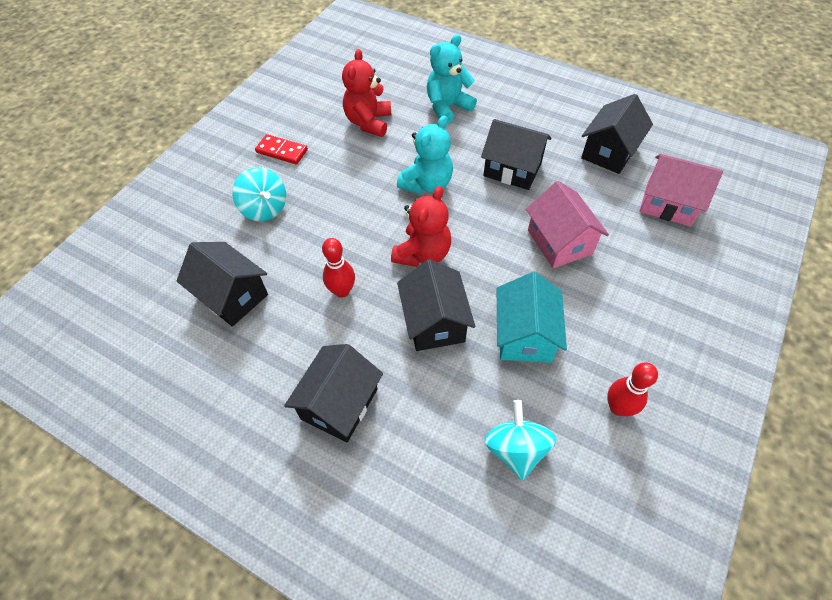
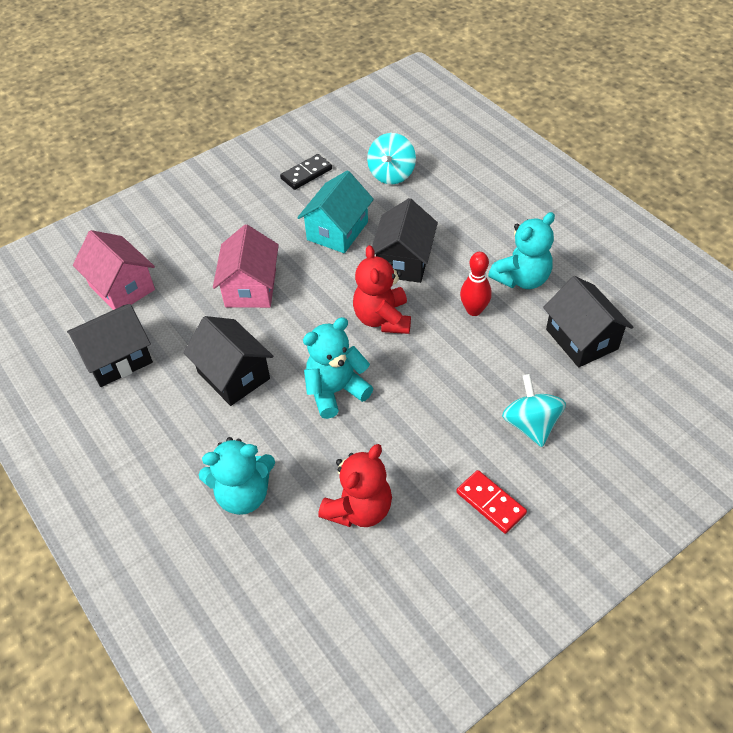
camera: 155 degrees left, 5 degrees down
black house [284,344,383,442] -> none
red teddy bear [391,186,451,267] -> red teddy bear turned 60 degrees counterclockwise [353,245,411,334]
red bowling pin [607,362,658,416] -> black domino [280,154,332,190]
none -> turquoise teddy bear [488,212,555,289]

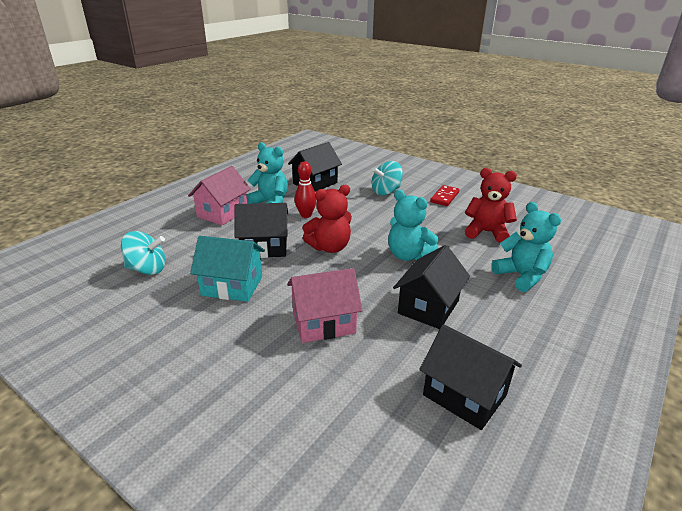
camera: 110 degrees left, 20 degrees down
pink house [73,230,155,310] -> pink house moved to [188,166,251,225]
black domino [280,154,332,190] -> none

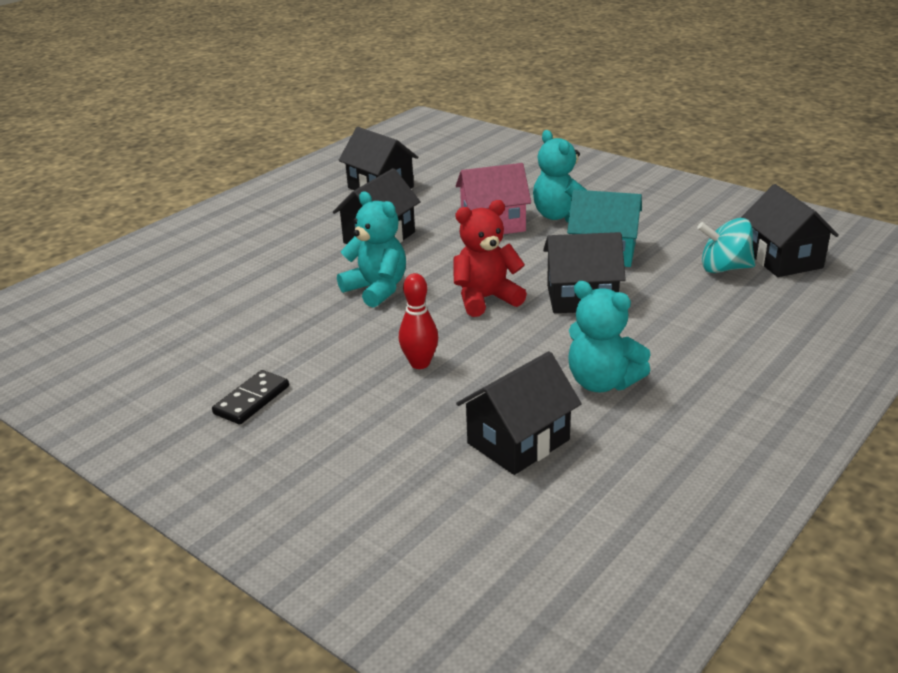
camera: 175 degrees left, 0 degrees up
pink house [188,166,251,225] -> none
red bowling pin [294,162,317,218] -> red bowling pin moved to [399,273,438,369]
turquoise spinning top [372,161,403,195] -> none
red domino [430,185,459,206] -> black domino [212,370,289,425]
red teddy bear [465,168,517,243] -> none
turquoise teddy bear [492,202,561,292] -> turquoise teddy bear moved to [533,130,587,222]
none -> black house [741,184,839,277]

